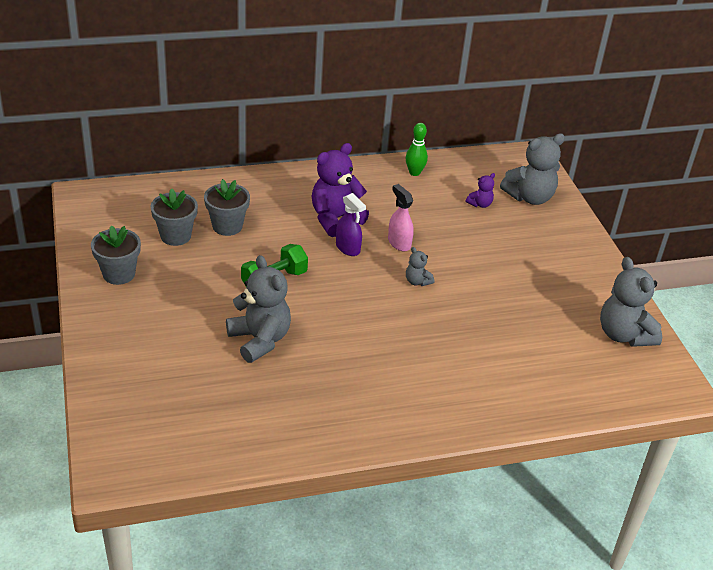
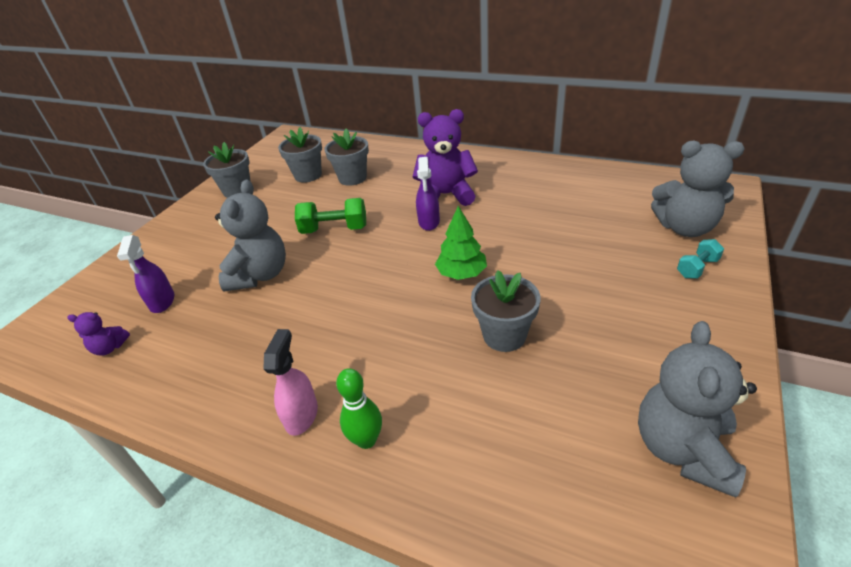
camera: 45 degrees right, 0 degrees up
pink spray bottle [388,184,414,251] -> pink spray bottle moved to [263,329,318,436]
green bowling pin [406,123,428,176] -> green bowling pin moved to [336,368,382,449]
grey teddy bear [406,247,434,286] -> green tree [435,206,487,280]
purple teddy bear [466,173,495,208] -> purple teddy bear moved to [67,312,130,355]
none -> purple spray bottle [117,235,174,313]
none -> grey flower pot [471,270,540,352]
none -> turquoise dumbbell [677,239,724,278]

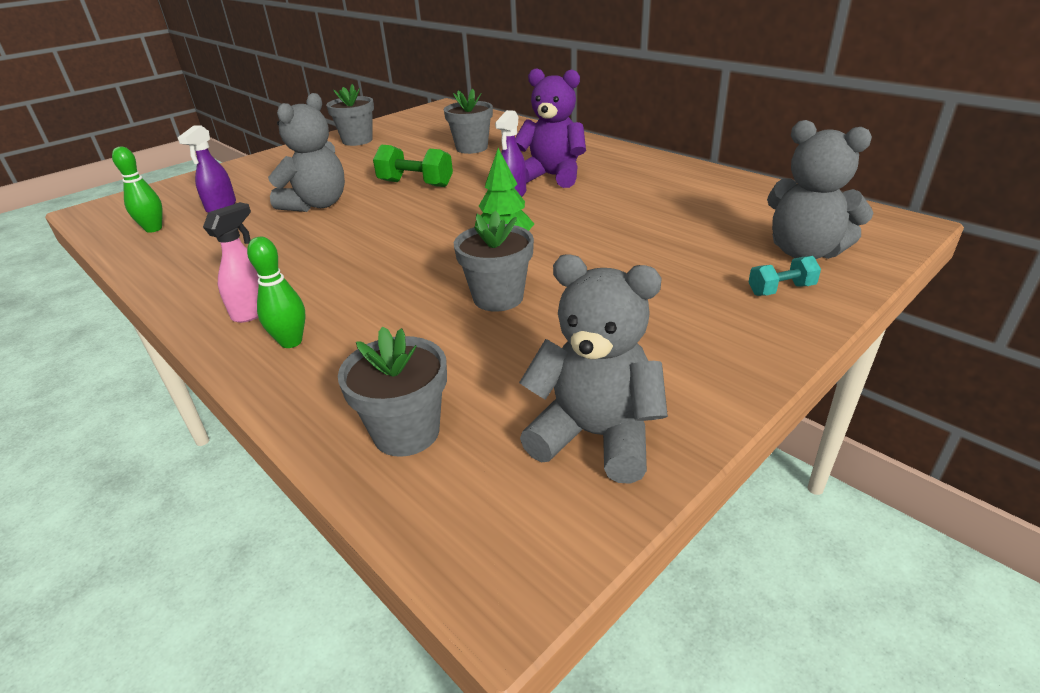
camera: 20 degrees right, 5 degrees down
purple teddy bear [67,312,130,355] -> green bowling pin [112,147,163,233]
grey flower pot [278,127,322,183] -> grey flower pot moved to [338,326,447,457]
grey teddy bear [638,321,757,498] -> grey teddy bear turned 75 degrees clockwise [519,254,668,484]

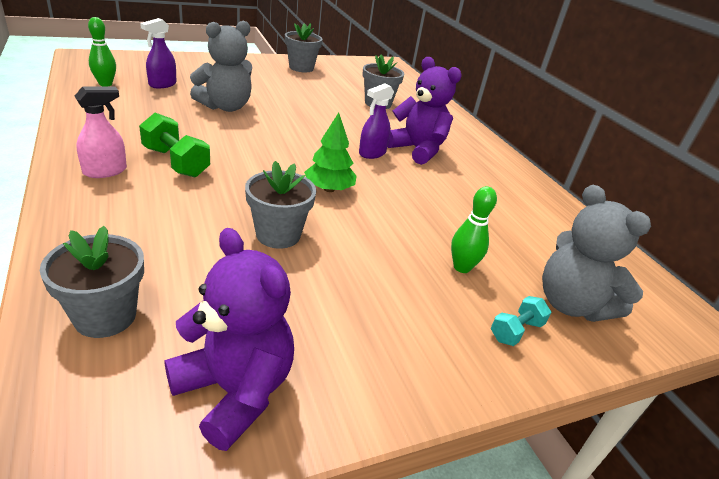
camera: 15 degrees right, 0 degrees up
green bowling pin [247,237,306,348] -> green bowling pin moved to [451,186,497,273]
green dumbbell [373,145,453,187] -> green dumbbell moved to [139,113,210,177]
grey teddy bear [519,254,668,484] -> purple teddy bear [164,228,294,451]
turquoise dumbbell [748,256,821,296] -> turquoise dumbbell turned 45 degrees counterclockwise [491,296,552,346]

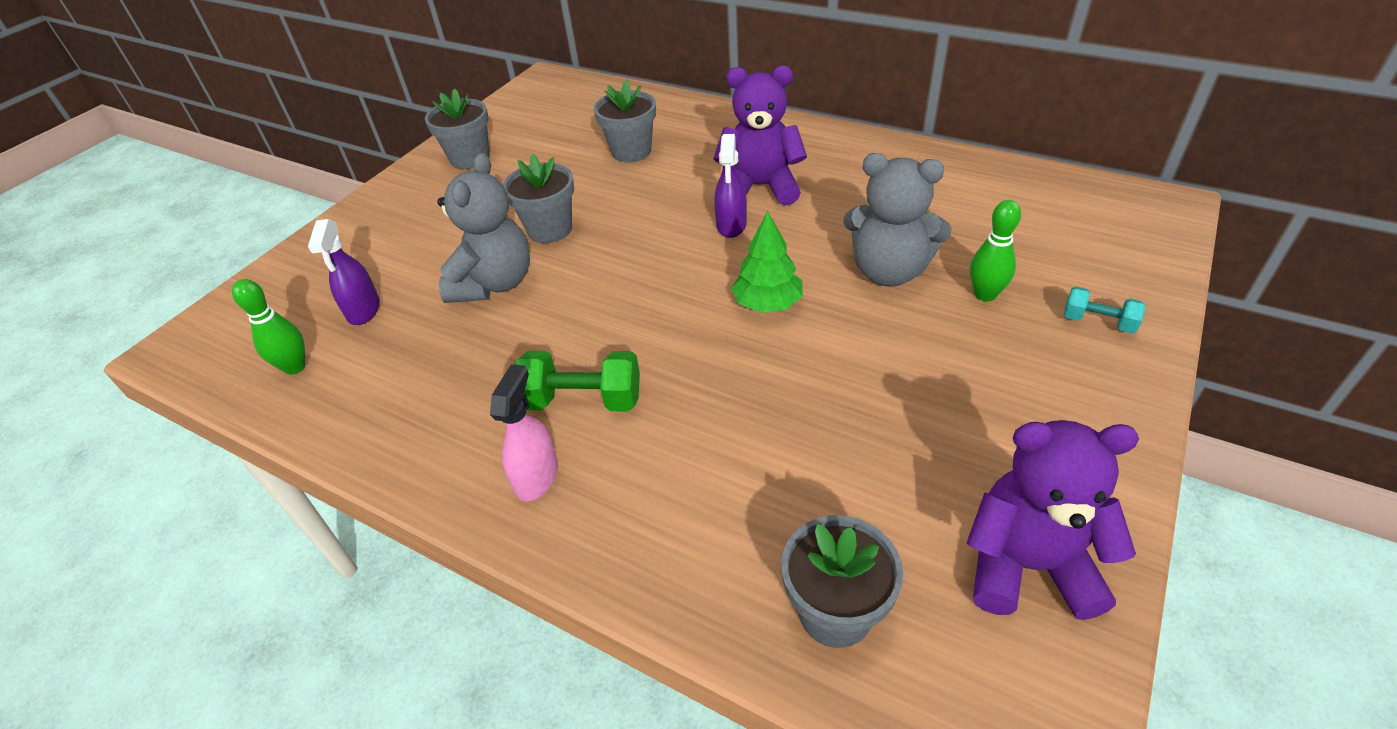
camera: 30 degrees left, 10 degrees up
grey flower pot [245,161,316,249] -> grey flower pot moved to [503,154,574,243]
turquoise dumbbell [491,296,552,346] -> turquoise dumbbell turned 75 degrees counterclockwise [1064,286,1146,334]
grey teddy bear [542,185,651,322] -> grey teddy bear moved to [843,153,952,287]

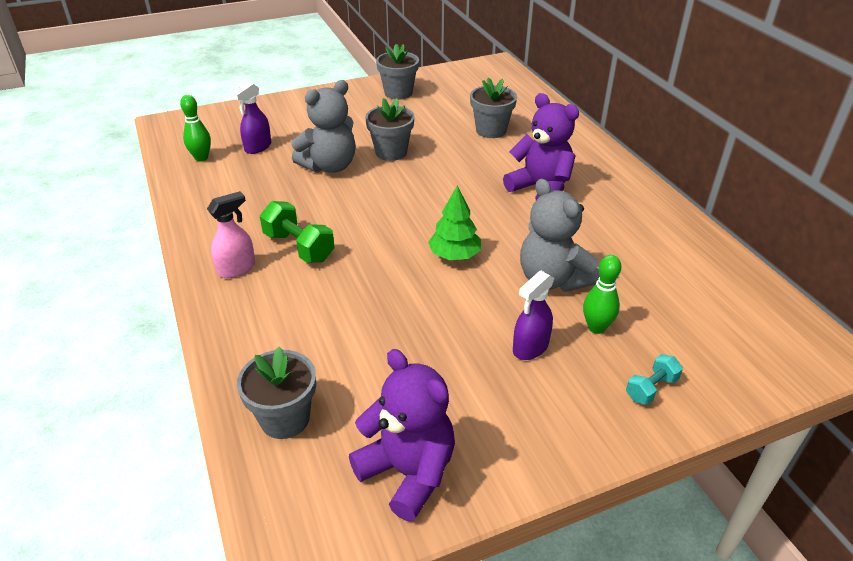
camera: 35 degrees right, 5 degrees down
purple spray bottle [714,134,747,238] -> purple spray bottle moved to [513,271,554,360]
turquoise dumbbell [1064,286,1146,334] -> turquoise dumbbell turned 75 degrees clockwise [626,354,683,405]

